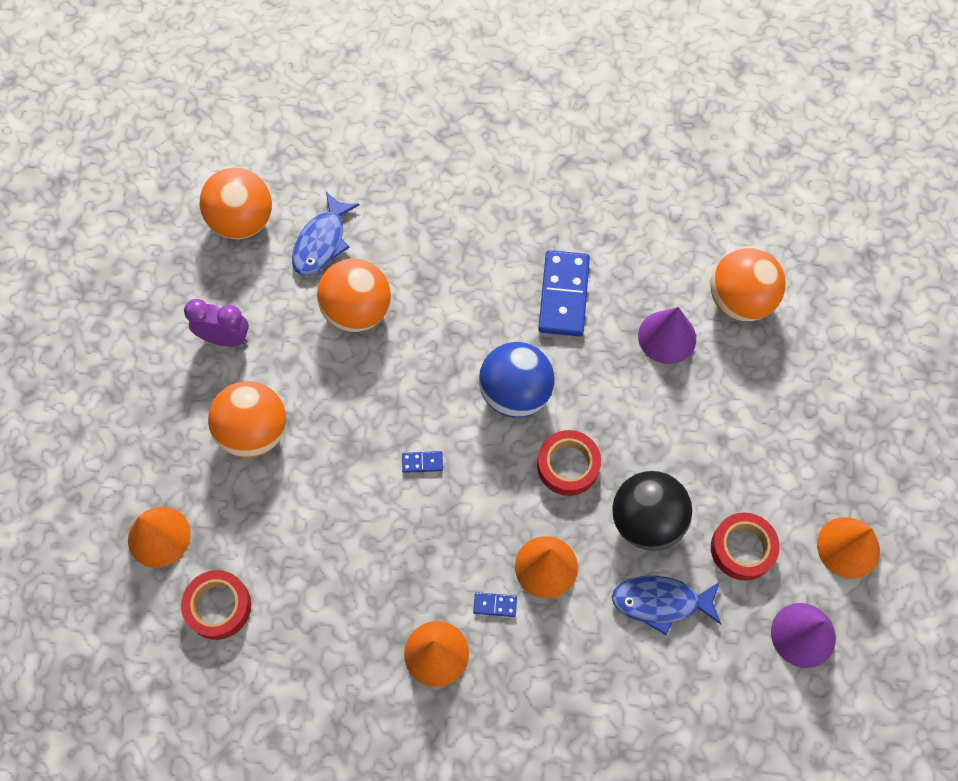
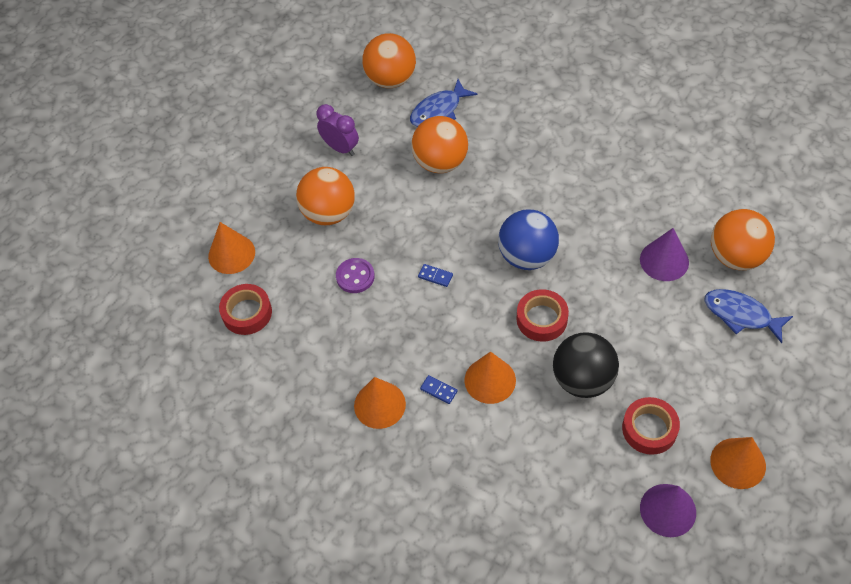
camera: 30 degrees right, 10 degrees down
blue domino [538,250,590,337] -> none
blue fish [612,576,721,635] -> blue fish moved to [704,289,793,343]
none -> purple button [336,258,375,293]

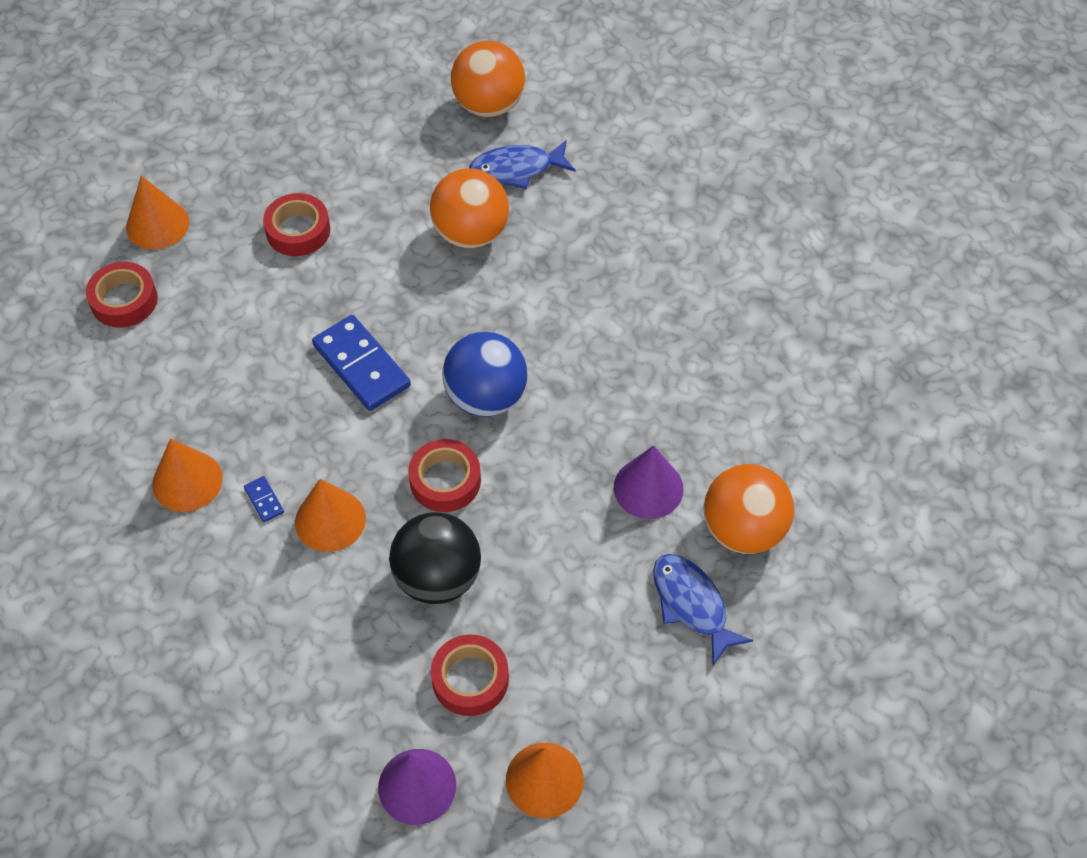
camera: 25 degrees right, 0 degrees up
orange ball [296,167,355,225] -> red tape [263,193,330,256]
purple clock [316,104,359,156] -> none
purple button [336,258,375,293] -> none
blue domino [418,264,453,287] -> blue domino [312,315,411,411], size x2.33

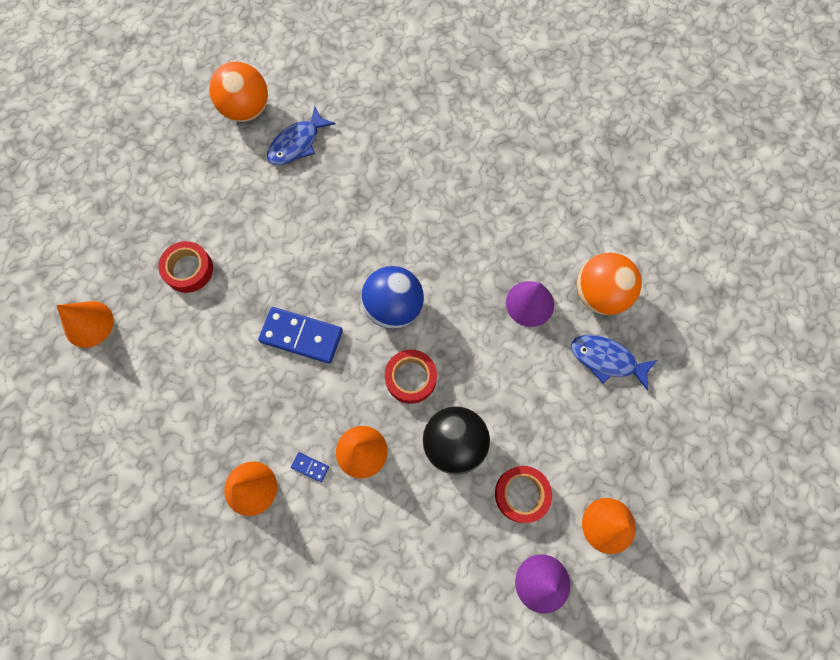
camera: 35 degrees left, 15 degrees up
red tape [86,262,158,327] -> none
orange ball [430,168,509,248] -> none

